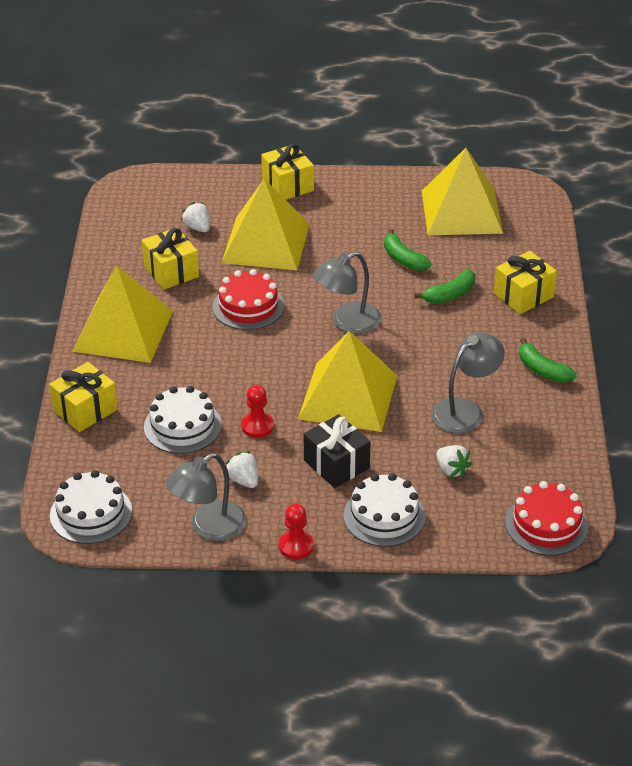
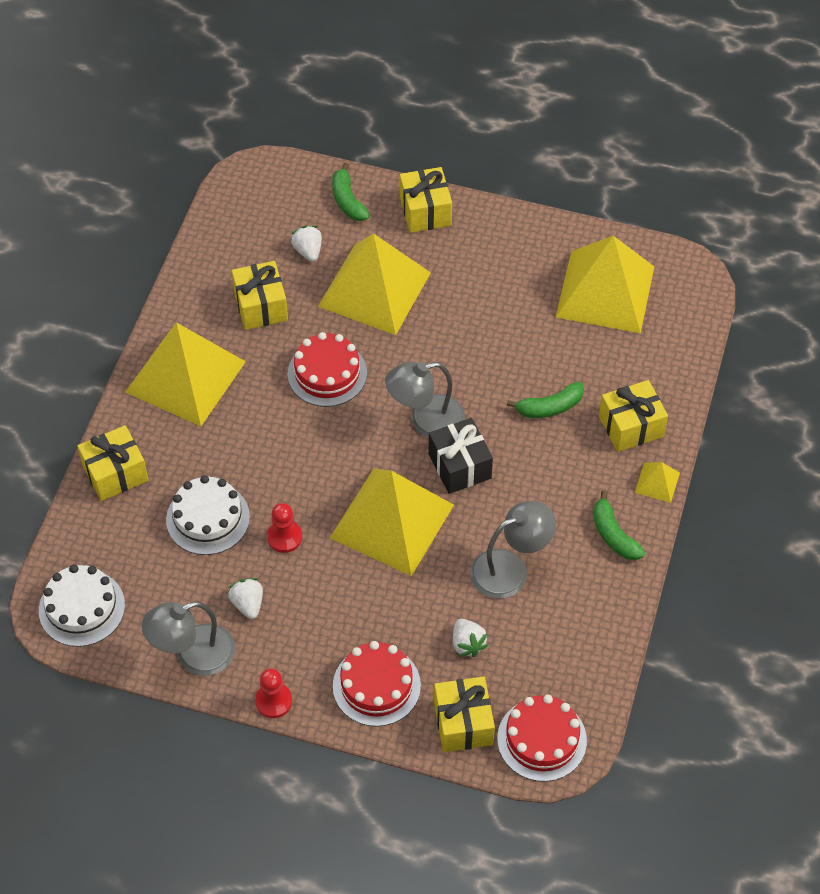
camera: 15 degrees right, 15 degrees up
black gift [304,414,370,488] -> black gift moved to [429,418,493,494]
white cake [344,473,426,547] -> red cake [333,641,421,727]
green banana [384,229,431,271] -> green banana moved to [332,162,370,221]
none -> yellow gift [434,676,495,752]
none -> yellow pyramid [635,462,680,503]

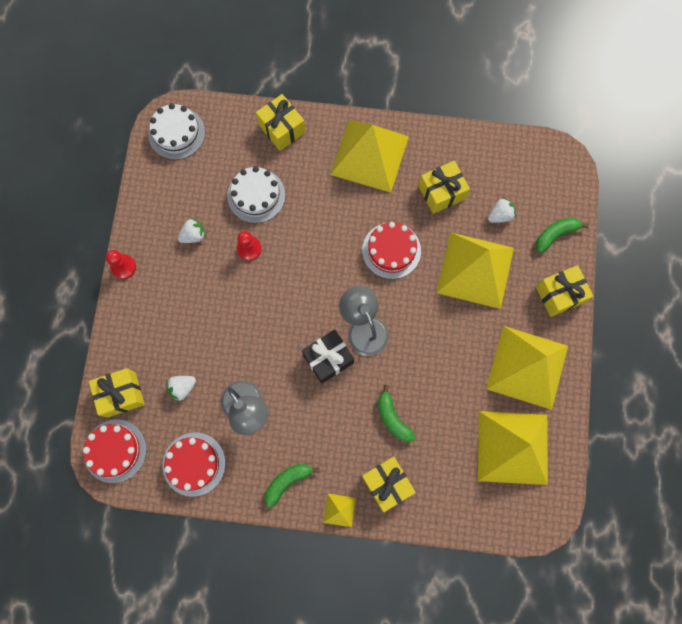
camera: 80 degrees right, 20 degrees up
grey lamp [141,602,235,676] -> none
yellow pyramid [330,469,454,576] -> yellow pyramid moved to [486,326,568,410]
red cake [333,641,421,727] -> red cake moved to [162,432,226,497]

